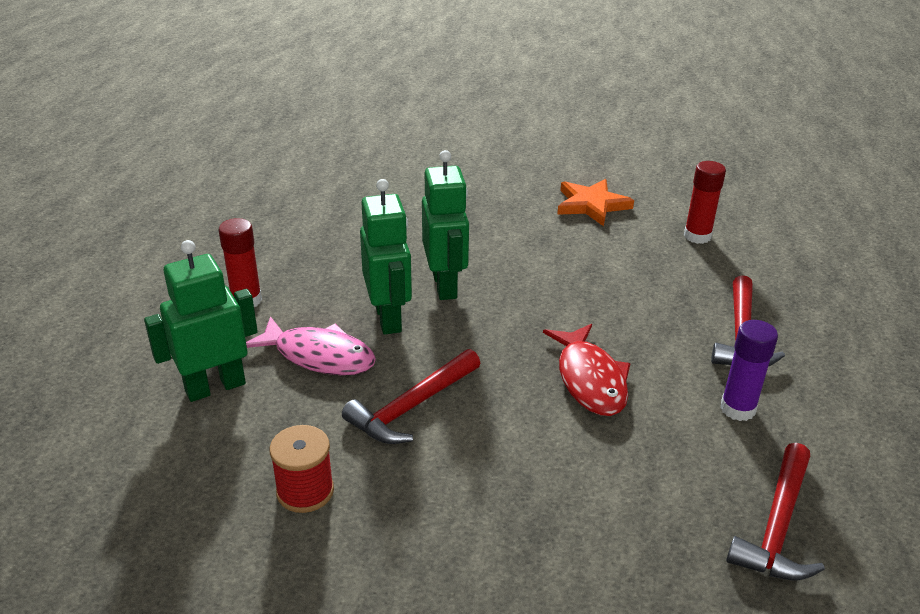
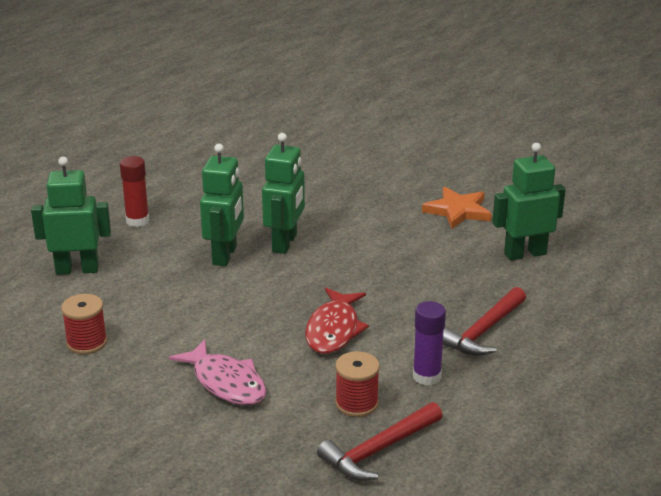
camera: 25 degrees right, 5 degrees down
pink fish [246,316,376,375] -> pink fish moved to [169,339,267,405]
red hammer [342,349,481,444] -> none
red glue stick [684,161,726,244] -> green robot [492,143,566,261]
none -> red spool [335,351,380,417]

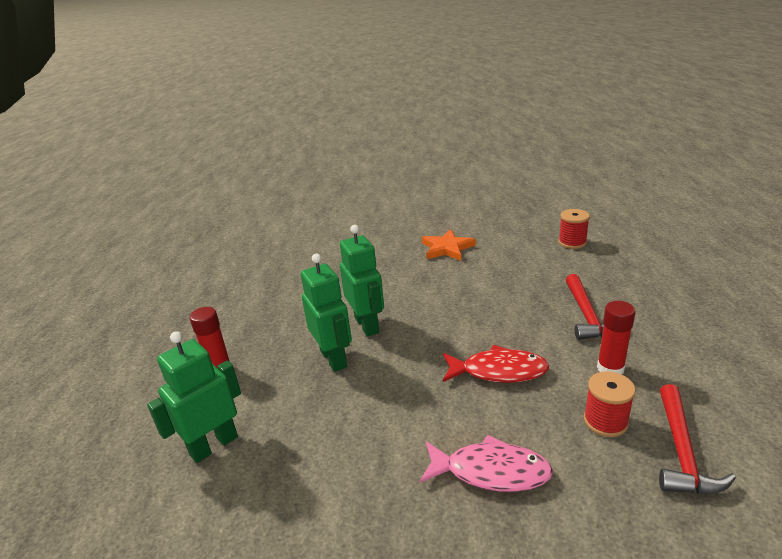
camera: 35 degrees left, 0 degrees up
red spool [61,294,107,354] -> red spool moved to [558,209,590,249]
red fish [305,288,369,354] -> red fish turned 60 degrees counterclockwise [443,345,549,383]
purple glue stick [413,301,446,386] -> red glue stick [597,301,636,374]
green robot [492,143,566,261] -> none

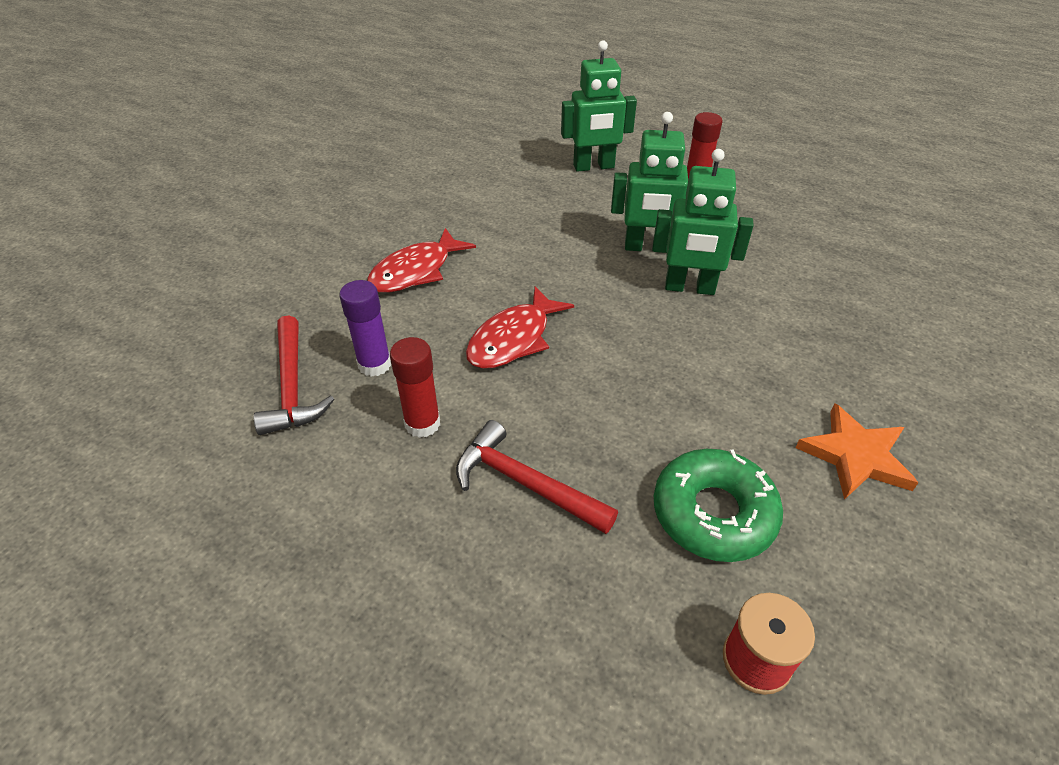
camera: 120 degrees right, 15 degrees up
green robot [147,331,241,463] -> green robot turned 90 degrees clockwise [561,40,637,172]
pink fish [420,435,553,492] -> red fish [367,228,476,293]
red spool [584,371,636,437] -> purple glue stick [339,280,391,377]
red hammer [659,384,736,494] -> red hammer turned 150 degrees counterclockwise [254,315,334,435]
none -> green donut [654,449,783,562]

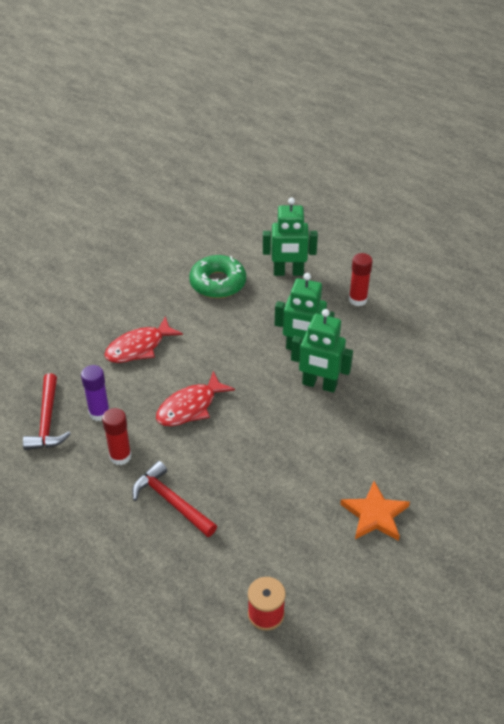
camera: 10 degrees right, 0 degrees up
green donut [654,449,783,562] -> green donut moved to [189,255,246,298]

